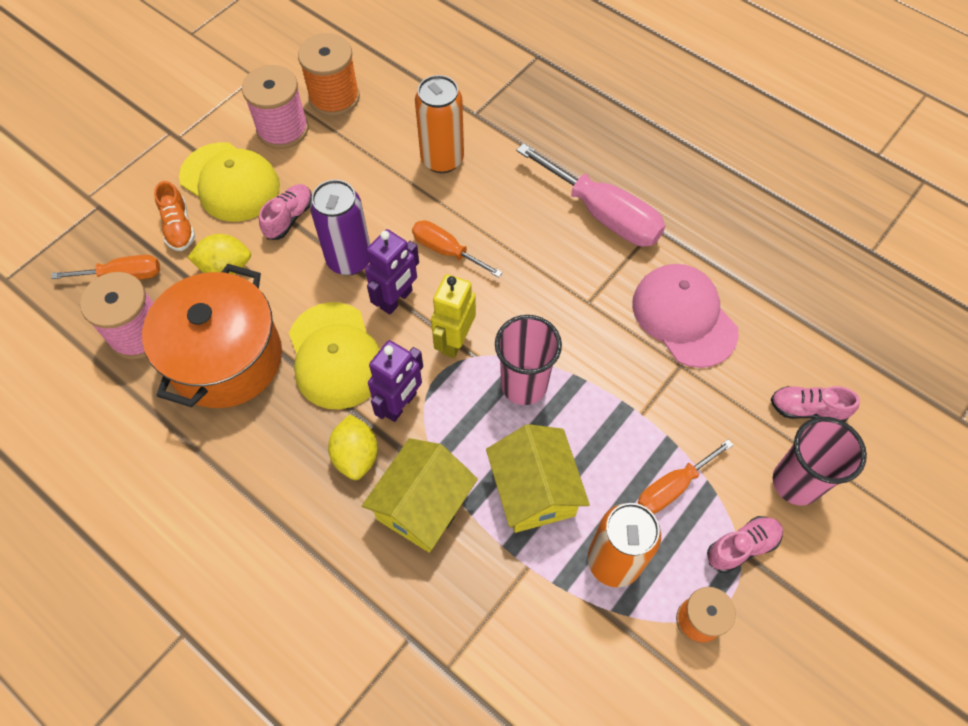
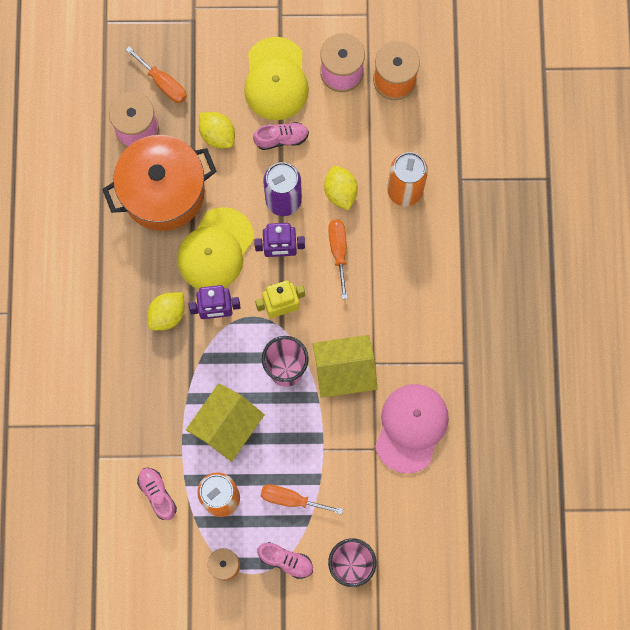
camera: 50 degrees right, 15 degrees up
orange shoe [154,181,195,251] -> none
yellow house [362,438,478,553] -> yellow house moved to [313,335,378,398]
pink screwdriver [516,143,665,247] -> none
pink shoe [771,386,860,422] -> pink shoe moved to [137,468,177,520]
none -> yellow lemon [324,166,358,210]

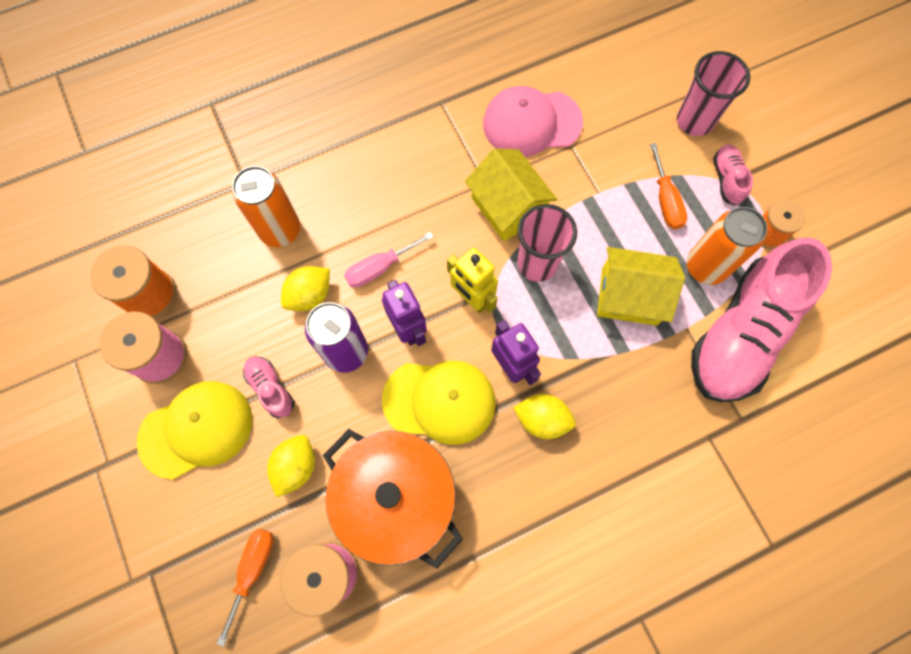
camera: 115 degrees left, 5 degrees down
pink shoe [137,468,177,520] -> pink shoe [691,237,832,402], size x2.43
orange screwdriver [328,220,347,299] -> pink screwdriver [344,232,434,288]

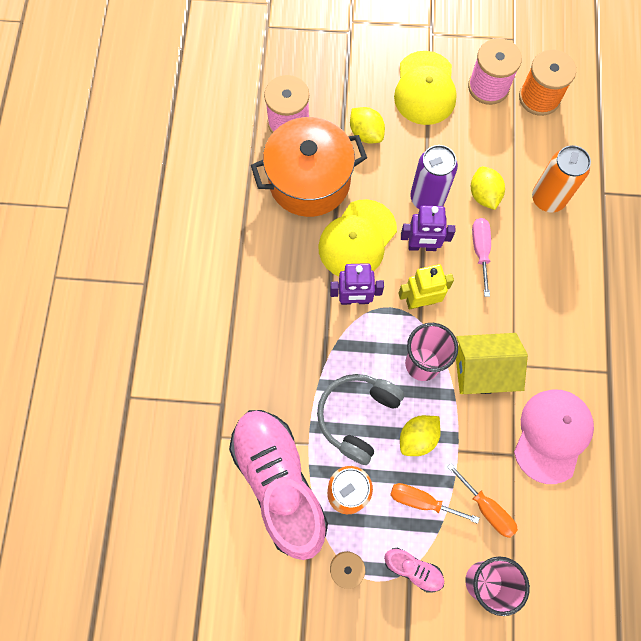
camera: 120 degrees right, 0 degrees up
orange screwdriver [217,529,273,647] -> orange screwdriver moved to [447,463,518,538]
pink shoe [243,356,294,418] -> none
yellow lemon [513,394,576,439] -> yellow lemon moved to [400,415,441,456]
yellow house [597,247,685,326] -> grey headphones [317,374,404,465]

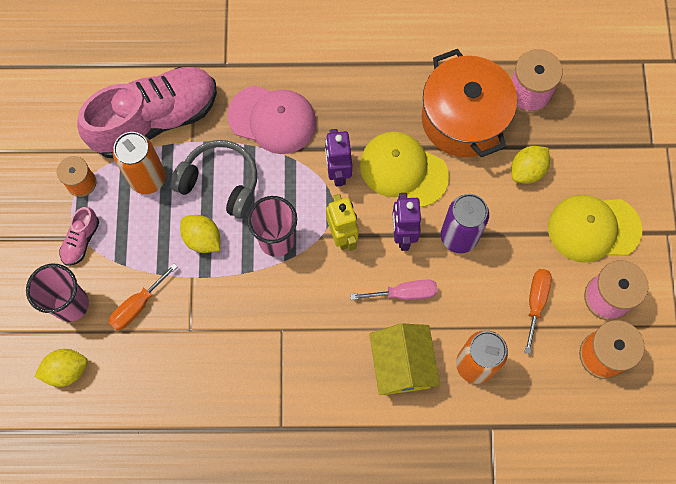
camera: 85 degrees right, 0 degrees up
orange screwdriver [390,483,480,524] -> orange screwdriver moved to [524,269,552,354]
yellow house [456,333,528,394] -> yellow house moved to [369,323,440,395]
yellow lemon [471,166,505,210] -> yellow lemon moved to [35,349,88,387]
pink cap [514,390,594,484] -> pink cap moved to [227,86,316,154]

